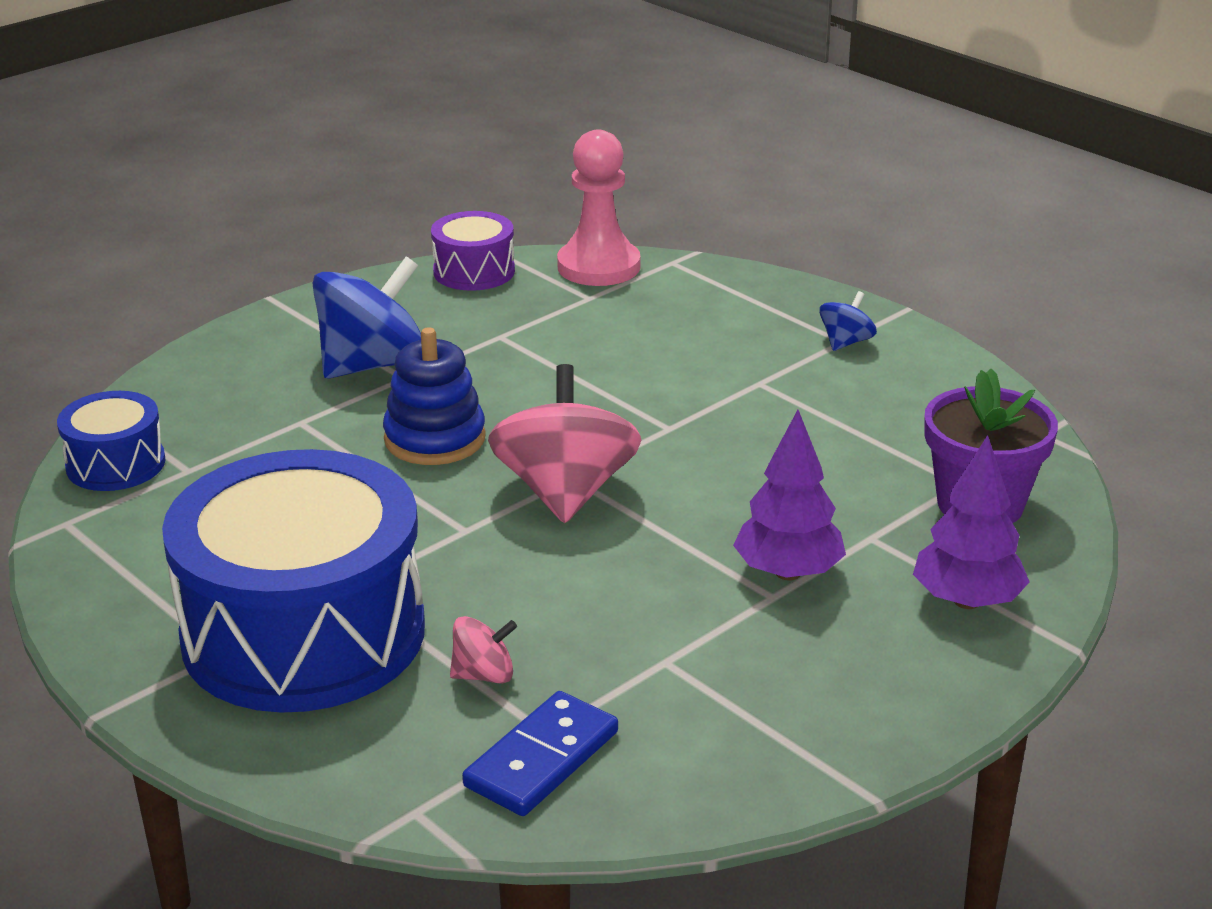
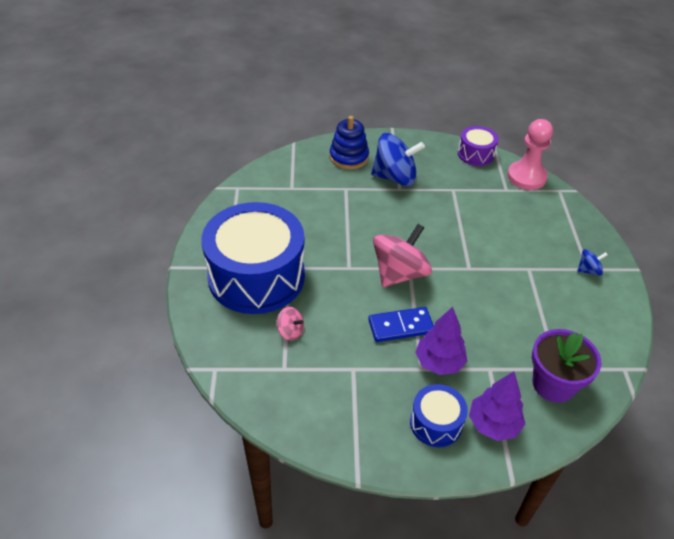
camera: 40 degrees right, 15 degrees up
blue drum [57,391,166,491] -> blue drum moved to [410,384,468,447]
blue stacking toy [383,327,486,465] -> blue stacking toy moved to [330,116,369,169]
blue domino [462,691,618,816] -> blue domino moved to [368,307,434,342]

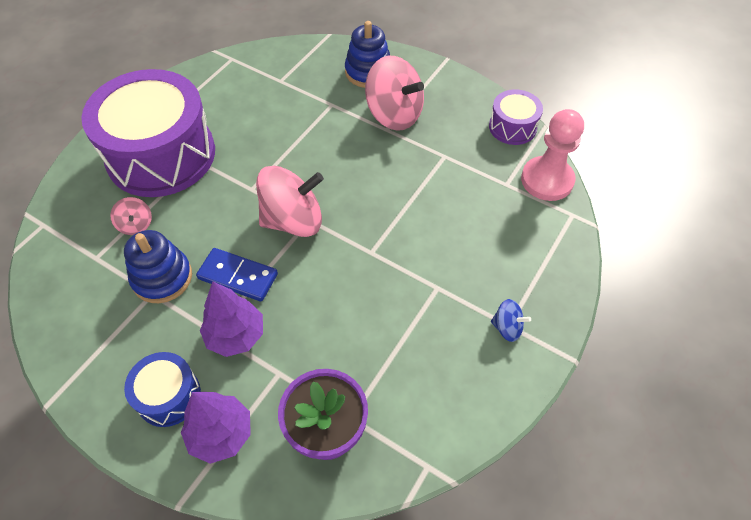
camera: 35 degrees right, 10 degrees up
blue drum [201,202,305,314] -> purple drum [81,69,215,197]
blue spinning top [371,133,425,186] -> pink spinning top [365,56,424,131]
none -> blue stacking toy [124,230,192,303]

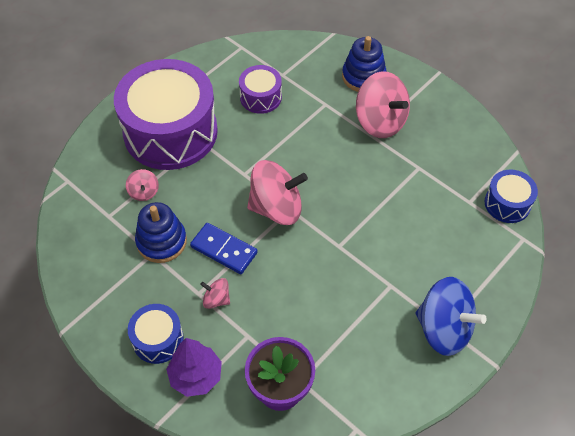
camera: 10 degrees right, 0 degrees up
purple tree [200,281,263,357] -> pink spinning top [200,278,230,309]
purple drum [489,89,543,145] -> purple drum moved to [239,65,282,114]
blue spinning top [491,299,531,342] -> blue spinning top [416,277,487,356], size x2.13
pink pawn [521,109,584,201] -> blue drum [484,170,538,223]

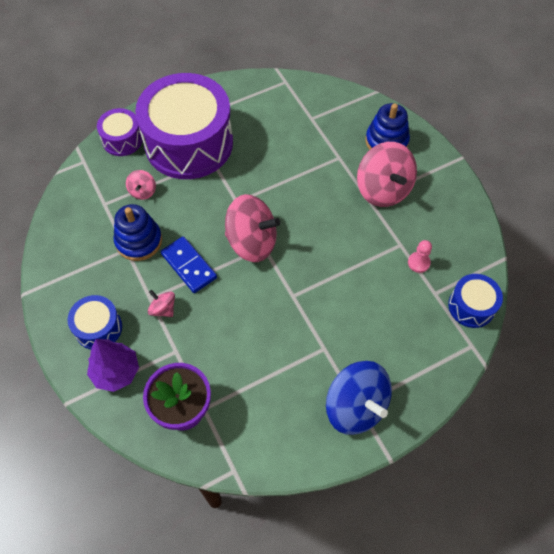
camera: 20 degrees right, 5 degrees up
purple drum [239,65,282,114] -> purple drum moved to [97,108,143,156]
none -> pink pawn [408,240,432,273]

